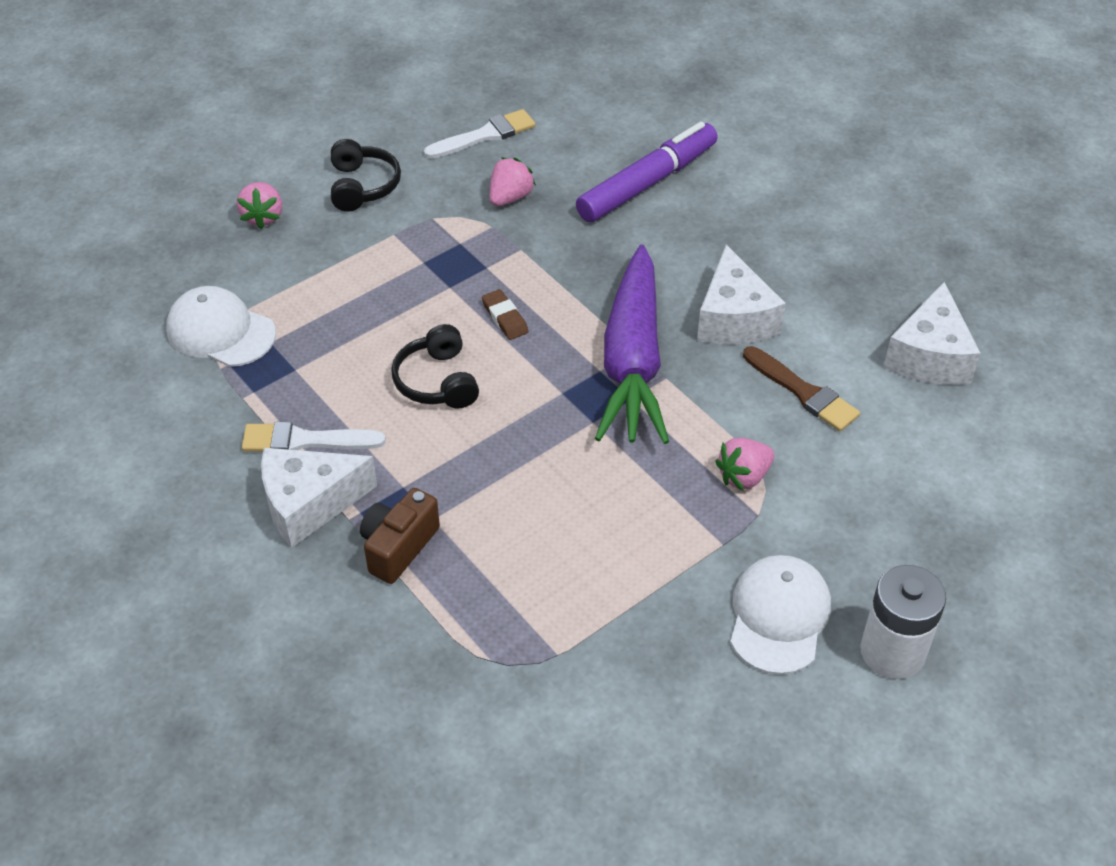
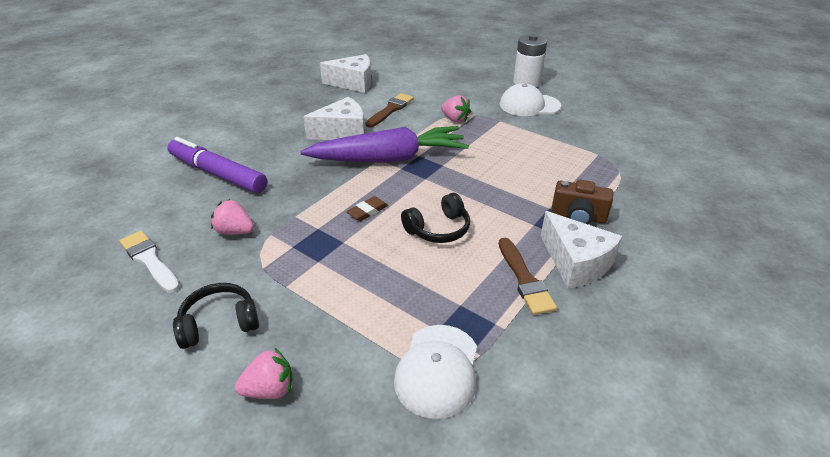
camera: 105 degrees left, 10 degrees down
white brush [242,422,386,452] -> brown brush [499,238,557,315]

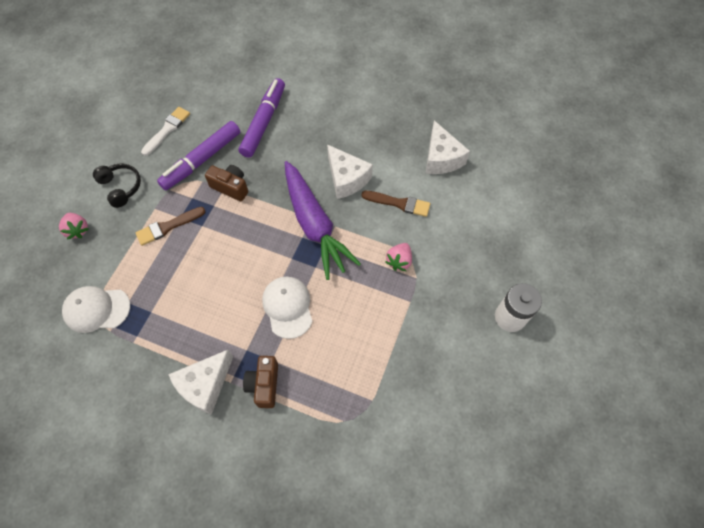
camera: 75 degrees right, 25 degrees up
pink strawberry [211,199,254,235] -> purple marker [157,121,240,190]
brown eraser [346,196,388,221] -> none
black headphones [401,193,470,243] -> none
brown brush [499,238,557,315] -> brown brush moved to [136,207,206,246]
white cap [500,83,561,116] -> white cap moved to [262,277,313,339]
none -> brown camera [205,165,248,201]

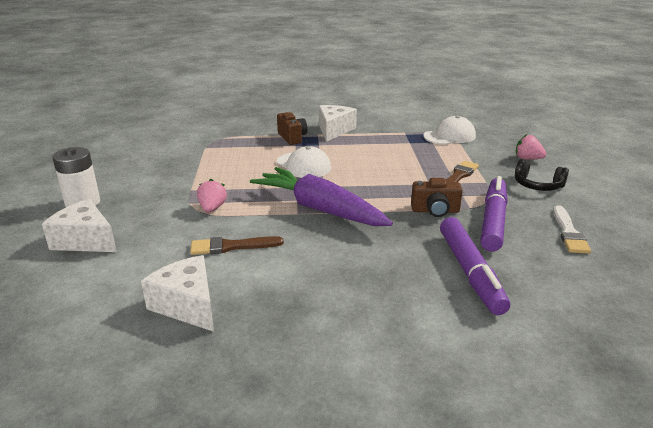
camera: 155 degrees right, 35 degrees down
white cheese [327,144,373,199] -> white cheese moved to [42,199,117,252]

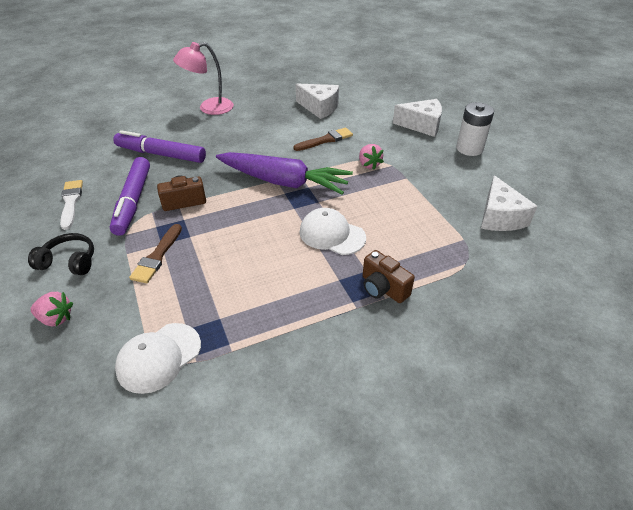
camera: 160 degrees right, 15 degrees up
white cheese [319,105,357,142] -> white cheese moved to [481,175,537,231]
purple marker [440,217,510,315] -> purple marker turned 45 degrees counterclockwise [113,130,206,163]
none -> pink lamp [173,42,234,115]

